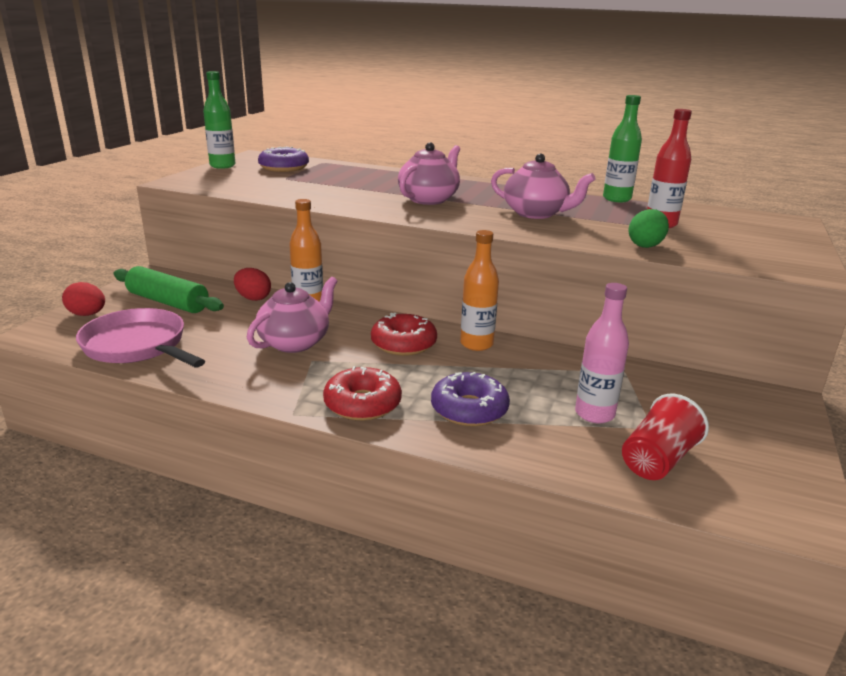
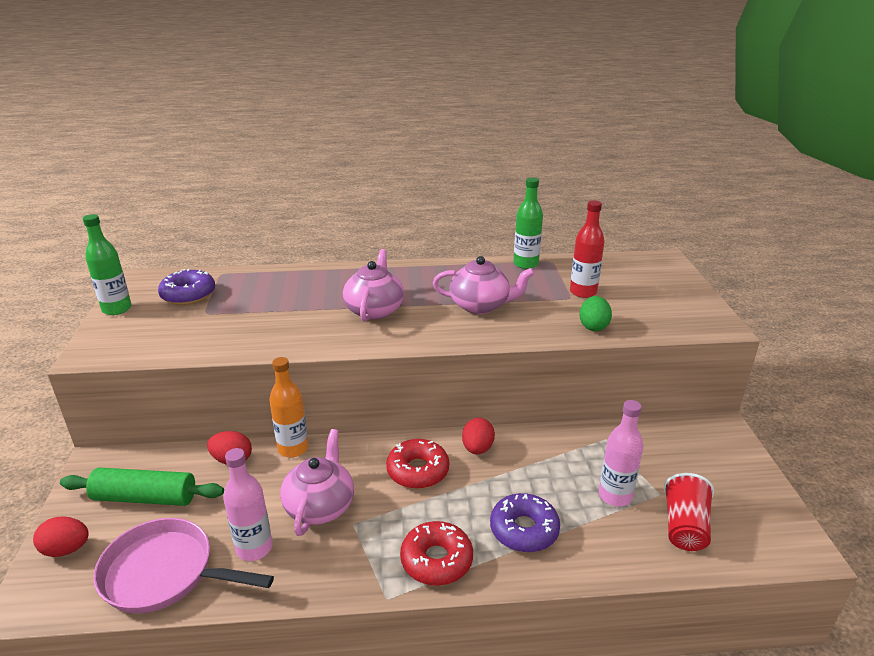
camera: 25 degrees left, 5 degrees up
orange bottle [460,230,499,351] -> red egg [462,418,495,454]
none -> pink bottle [223,448,273,561]

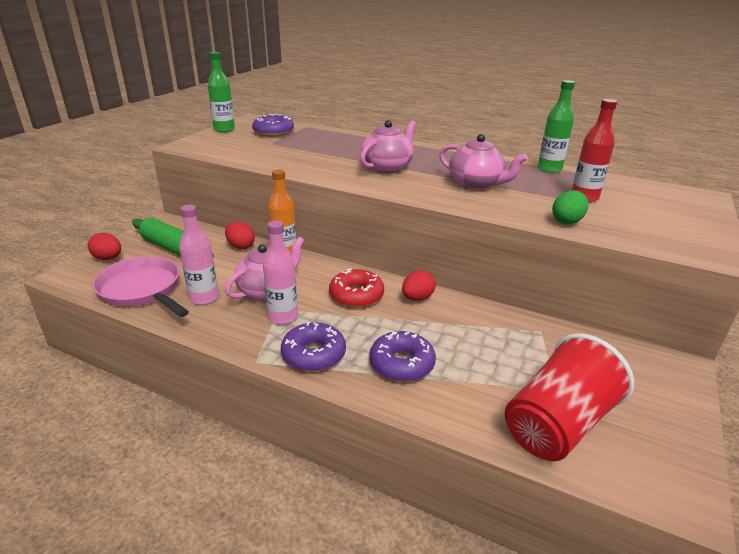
camera: 30 degrees right, 0 degrees up
red donut [400,521,473,586] -> purple donut [281,322,346,372]
pink bottle [599,400,643,506] -> pink bottle moved to [263,220,298,324]
red cup [663,473,714,551] -> red cup [504,333,634,461], size x1.60

